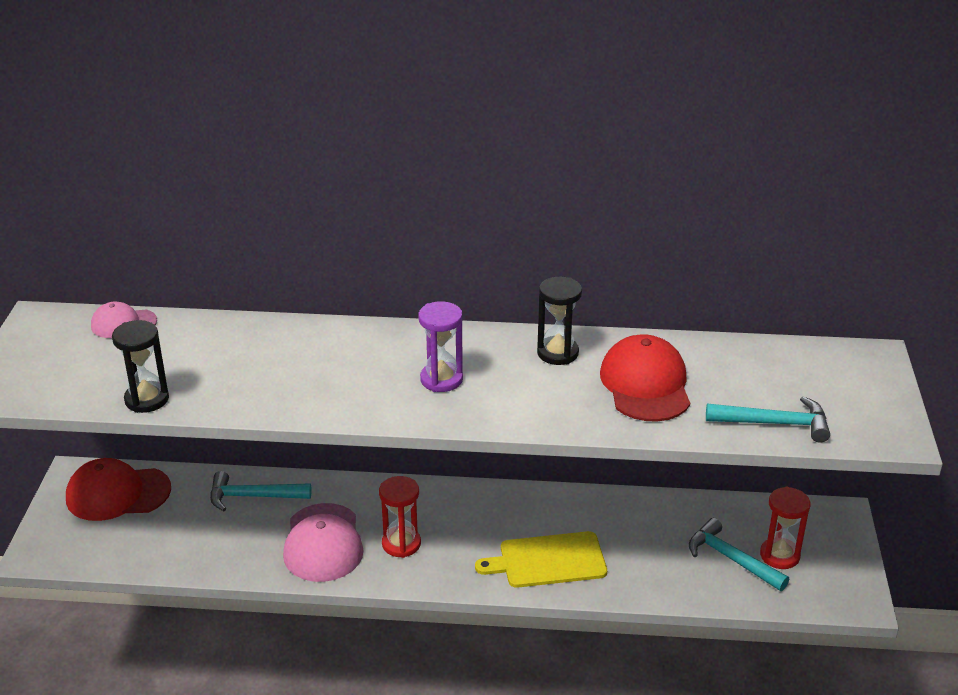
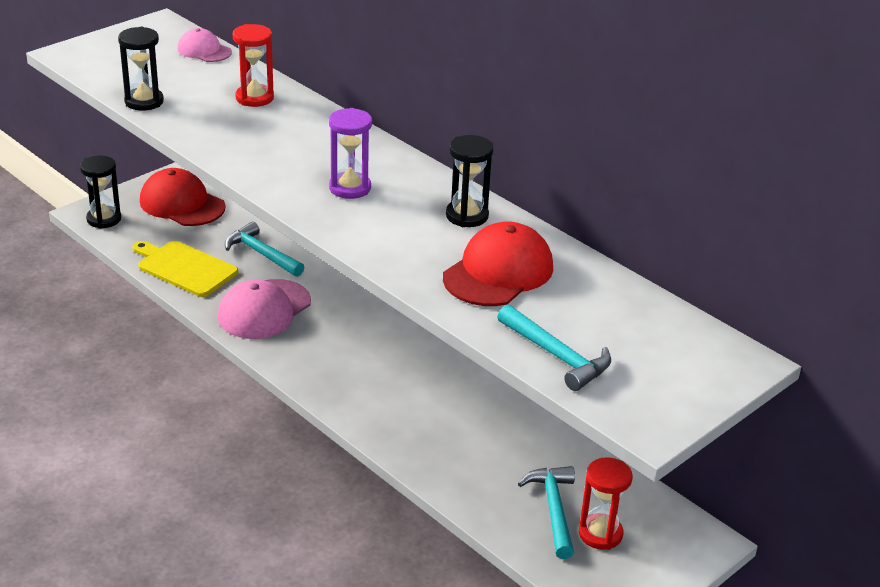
camera: 40 degrees right, 0 degrees up
red hourglass [379,476,421,558] -> red hourglass moved to [233,24,274,107]
yellow cutting board [475,531,607,588] -> yellow cutting board moved to [132,241,238,297]
none -> black hourglass [80,155,121,229]

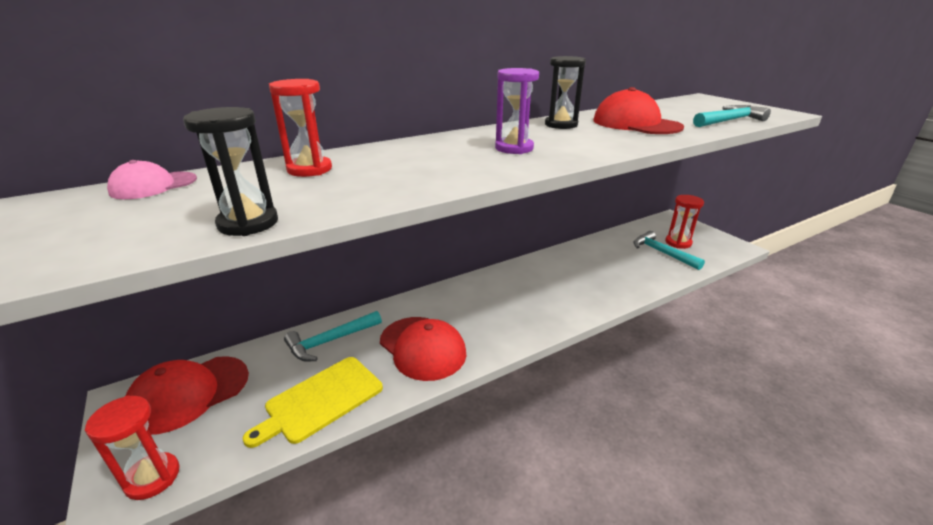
camera: 75 degrees left, 5 degrees down
black hourglass [80,155,121,229] -> red hourglass [85,395,180,500]
pink cap [218,279,311,339] -> red cap [380,317,466,381]
turquoise hammer [518,466,575,559] -> turquoise hammer turned 45 degrees clockwise [634,231,705,270]

